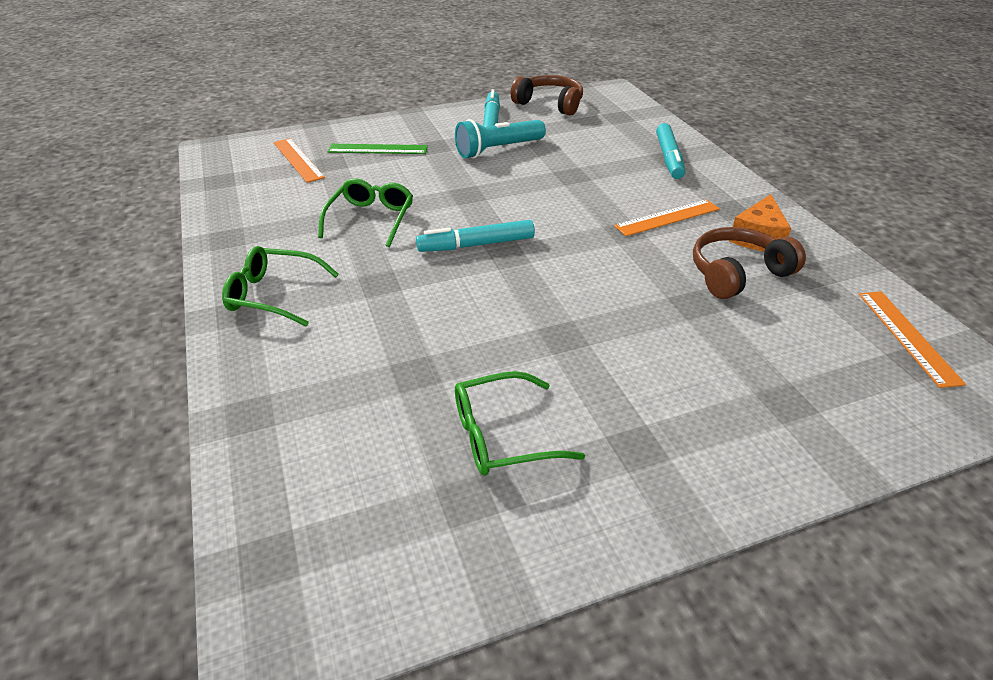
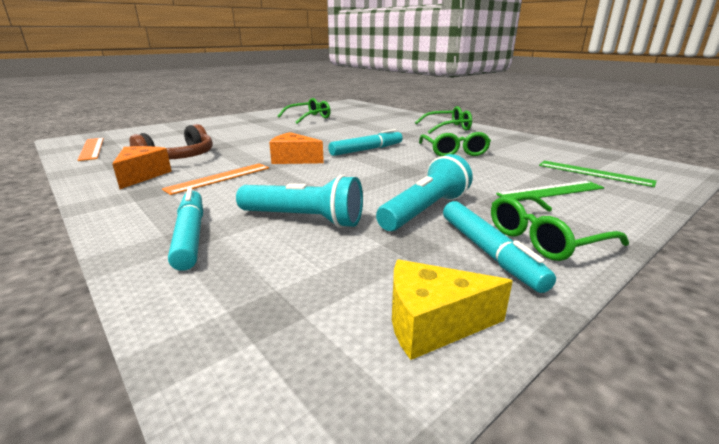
camera: 160 degrees right, 15 degrees down
orange ruler [273,138,325,183] -> green ruler [539,161,657,187]
brown headphones [511,75,583,116] -> yellow cheese [392,260,513,360]
none -> turquoise flashlight [236,175,363,228]
none -> orange cheese [269,132,324,164]
none -> green glasses [491,194,629,261]

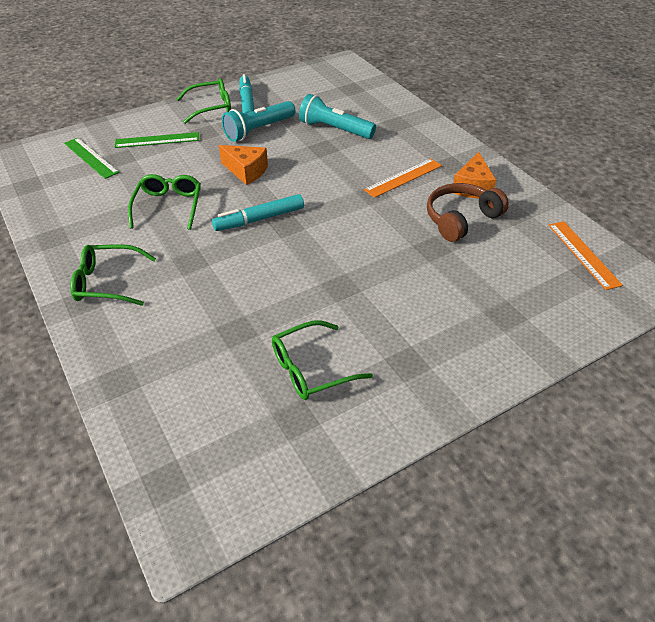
camera: 170 degrees left, 20 degrees up
turquoise marker [168,188,203,271] -> none
orange cheese [269,132,324,164] -> orange cheese moved to [219,145,268,185]
yellow cheese [392,260,513,360] -> none

